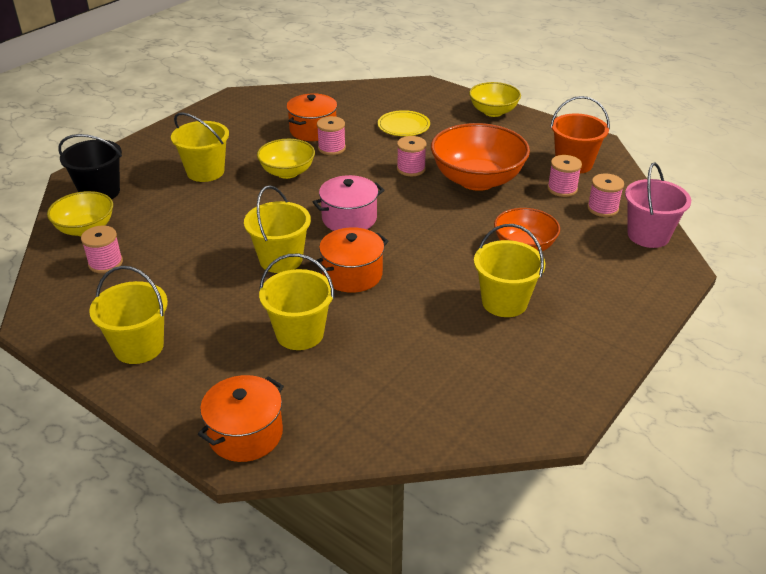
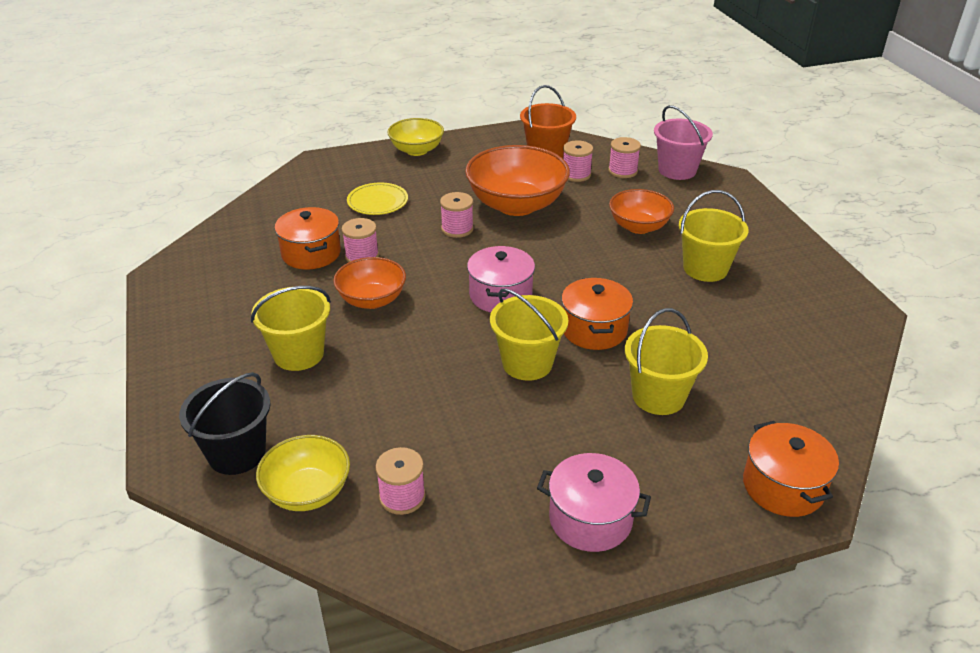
camera: 55 degrees left, 0 degrees up
yellow bucket [89,266,168,364] -> pink pot [537,453,651,552]
yellow bowl [257,139,315,179] -> orange bowl [333,257,406,309]

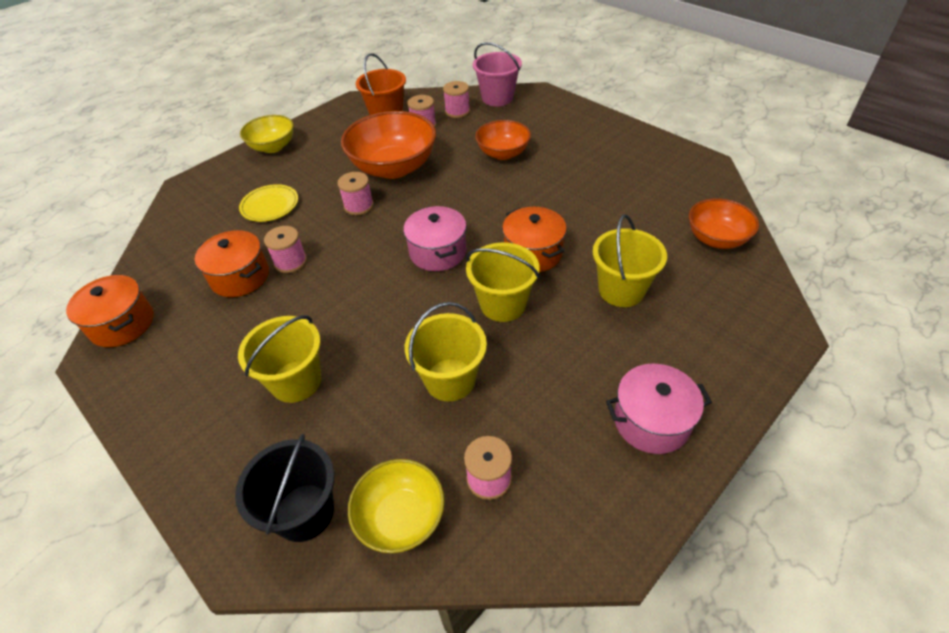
camera: 25 degrees left, 10 degrees up
orange bowl [333,257,406,309] -> orange bowl moved to [689,198,759,249]
yellow bucket [679,190,749,282] -> yellow bucket moved to [405,302,487,401]
orange pot [743,421,839,517] -> orange pot moved to [66,275,154,347]

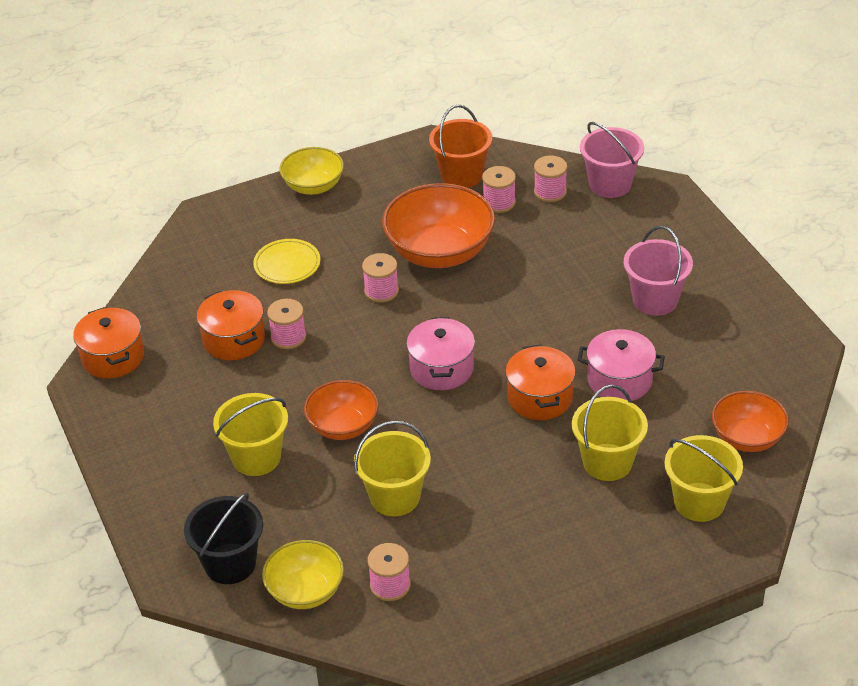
camera: 20 degrees right, 5 degrees down
yellow bucket [466,243,540,322] -> yellow bucket moved to [665,435,743,522]
orange bowl [475,120,531,160] -> orange bowl moved to [304,380,379,440]
pink pot [606,364,712,454] -> pink pot moved to [578,329,665,401]
none -> pink bucket [624,226,693,316]

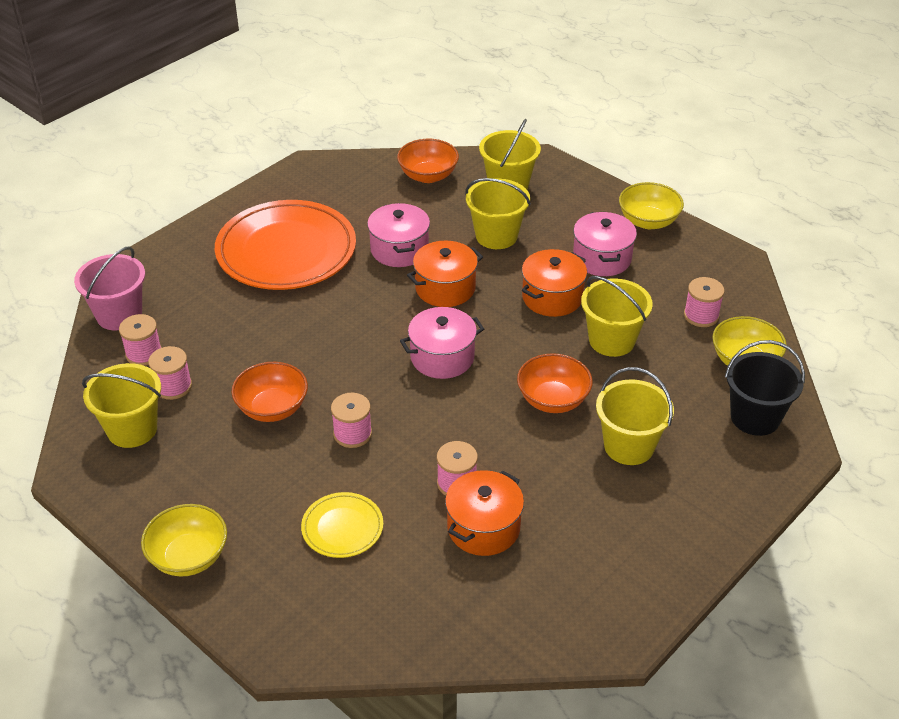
camera: 115 degrees left, 0 degrees up
orange pot [73,307,144,379] -> orange pot moved to [522,249,587,317]
orange bowl [382,183,495,268] -> orange bowl [231,362,308,422], size x0.60
orange bucket [429,105,492,188] -> yellow bucket [82,363,161,448]
pink bucket [624,226,693,316] -> orange plate [215,200,356,290]
none -> pink pot [573,212,637,276]
none -> yellow bowl [619,182,684,229]

